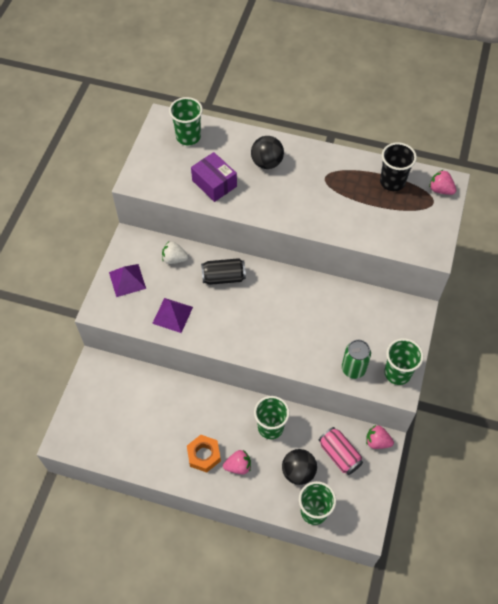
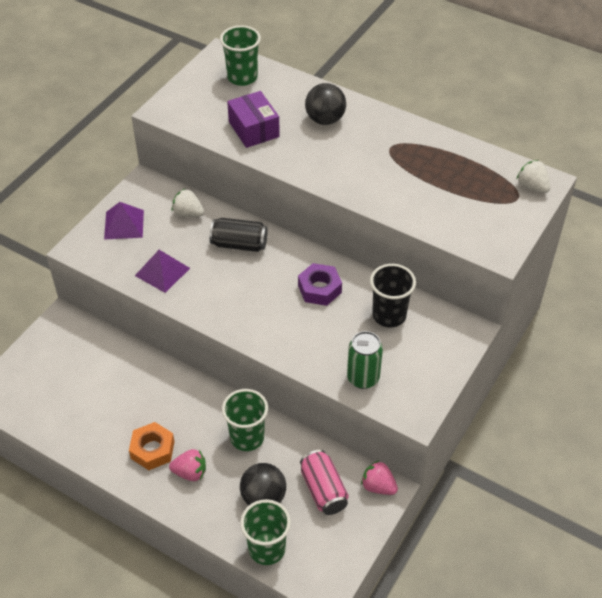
camera: 15 degrees right, 10 degrees down
black cup [380,142,417,191] -> black cup moved to [370,264,416,327]
green cup [384,338,424,385] -> none
pink strawberry [429,170,456,195] -> white strawberry [517,160,550,193]
none -> purple nut [298,263,342,306]

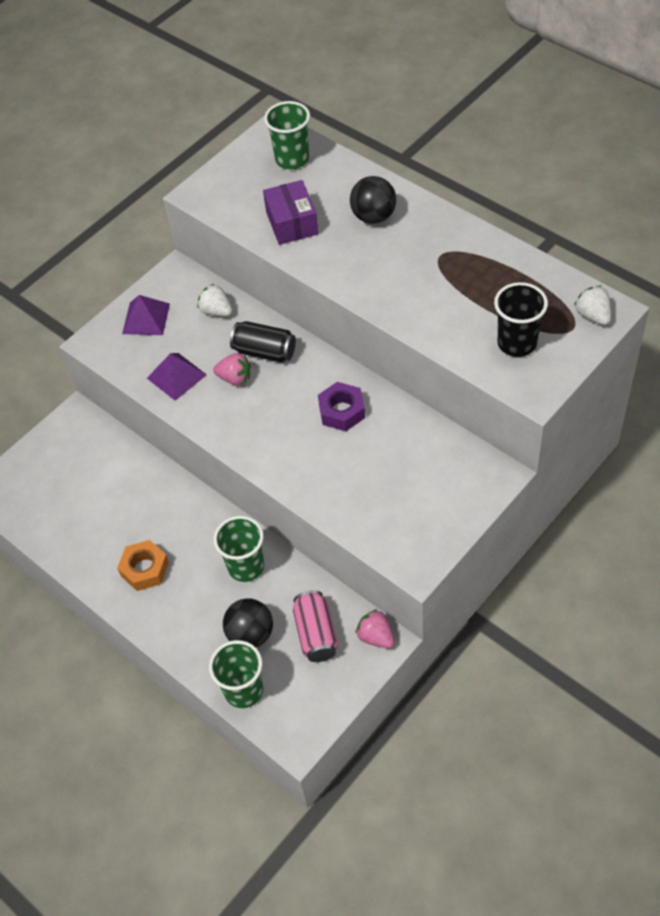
camera: 15 degrees right, 5 degrees up
pink strawberry [169,449,206,481] -> pink strawberry moved to [213,353,251,386]
green can [347,331,383,389] -> none
black cup [370,264,416,327] -> black cup moved to [494,282,548,357]

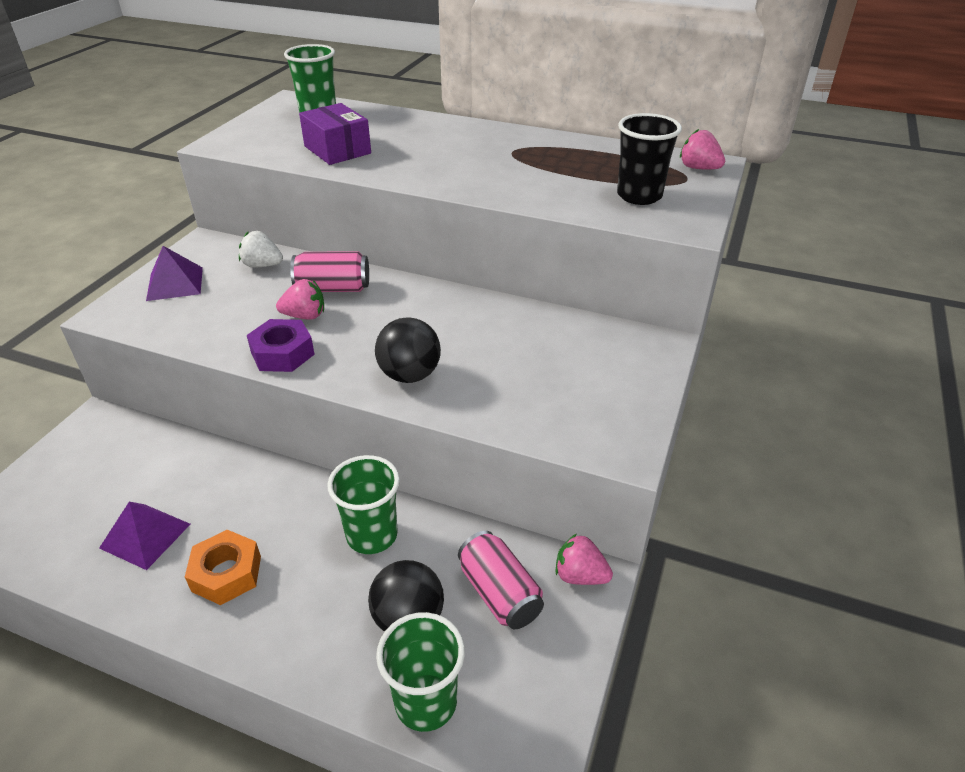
camera: 25 degrees left, 15 degrees down
purple pyramid [147,353,207,401] -> purple pyramid moved to [99,502,190,570]
black can [230,321,296,363] -> pink can [290,251,369,292]
purple nut [318,382,365,431] -> purple nut moved to [247,319,315,372]
black ball [350,176,396,224] -> black ball moved to [375,317,441,383]
white strawberry [574,286,611,325] -> pink strawberry [680,129,725,169]

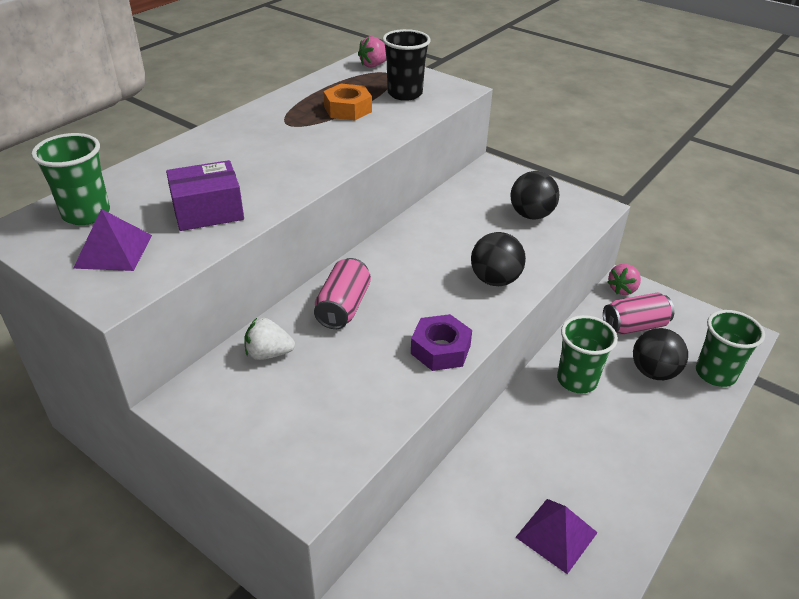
camera: 75 degrees left, 0 degrees up
purple pyramid [146,246,203,301] -> purple pyramid moved to [73,209,152,271]
orange nut [185,530,261,605] -> orange nut moved to [323,84,372,120]
white strawberry [239,231,283,267] -> white strawberry turned 60 degrees clockwise [245,318,295,360]
pink strawberry [276,279,324,320] -> none
none -> black ball [511,171,559,220]

